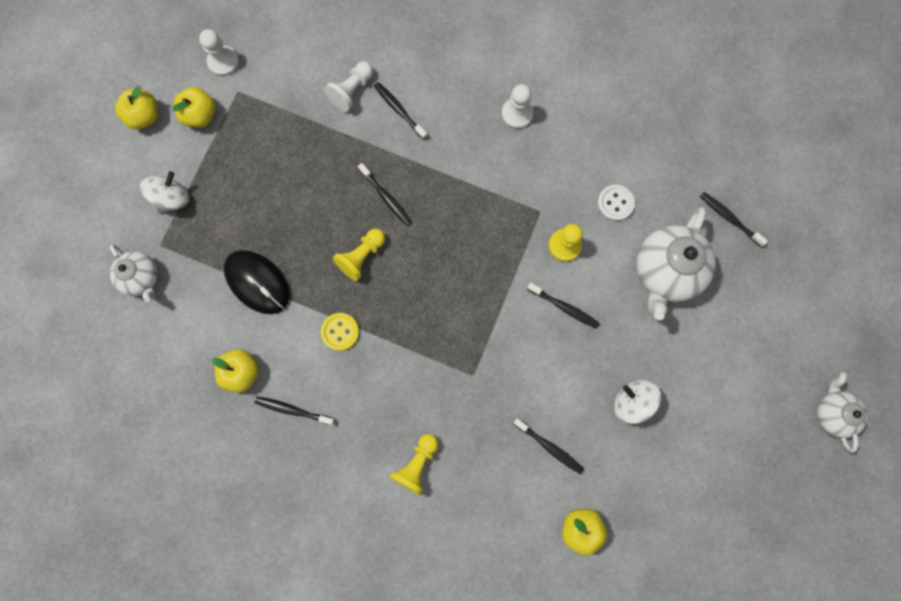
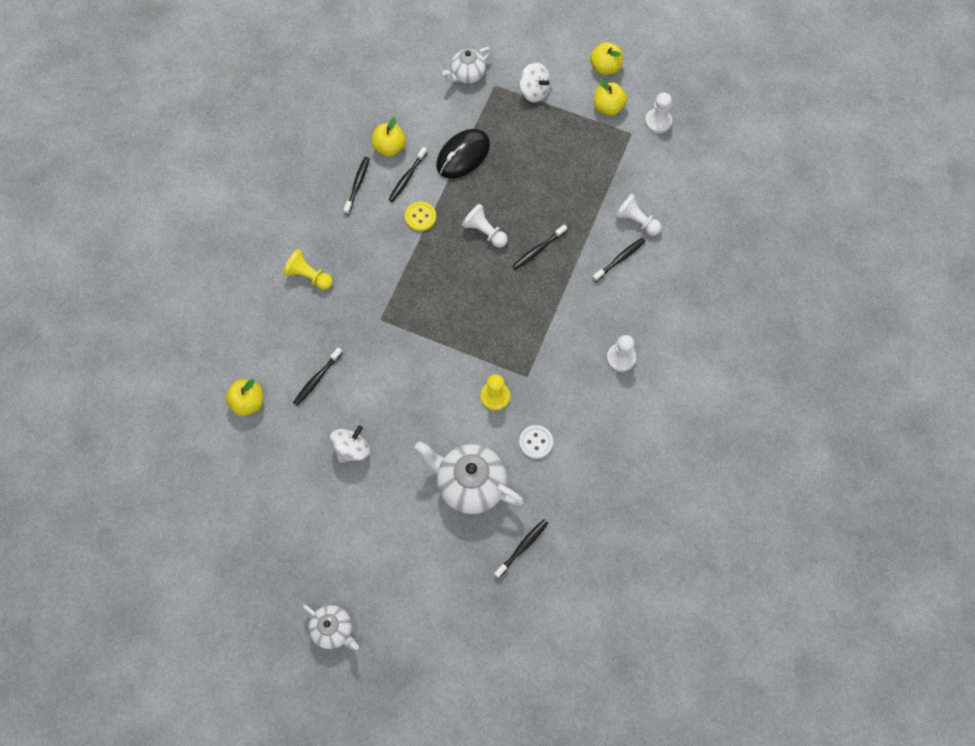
camera: 90 degrees right, 10 degrees down
yellow pawn [333,229,385,281] -> white pawn [462,204,508,248]
black toothbrush [527,283,600,329] -> black toothbrush moved to [388,147,428,202]
white teapot [817,372,868,453] -> white teapot turned 45 degrees clockwise [303,605,359,650]

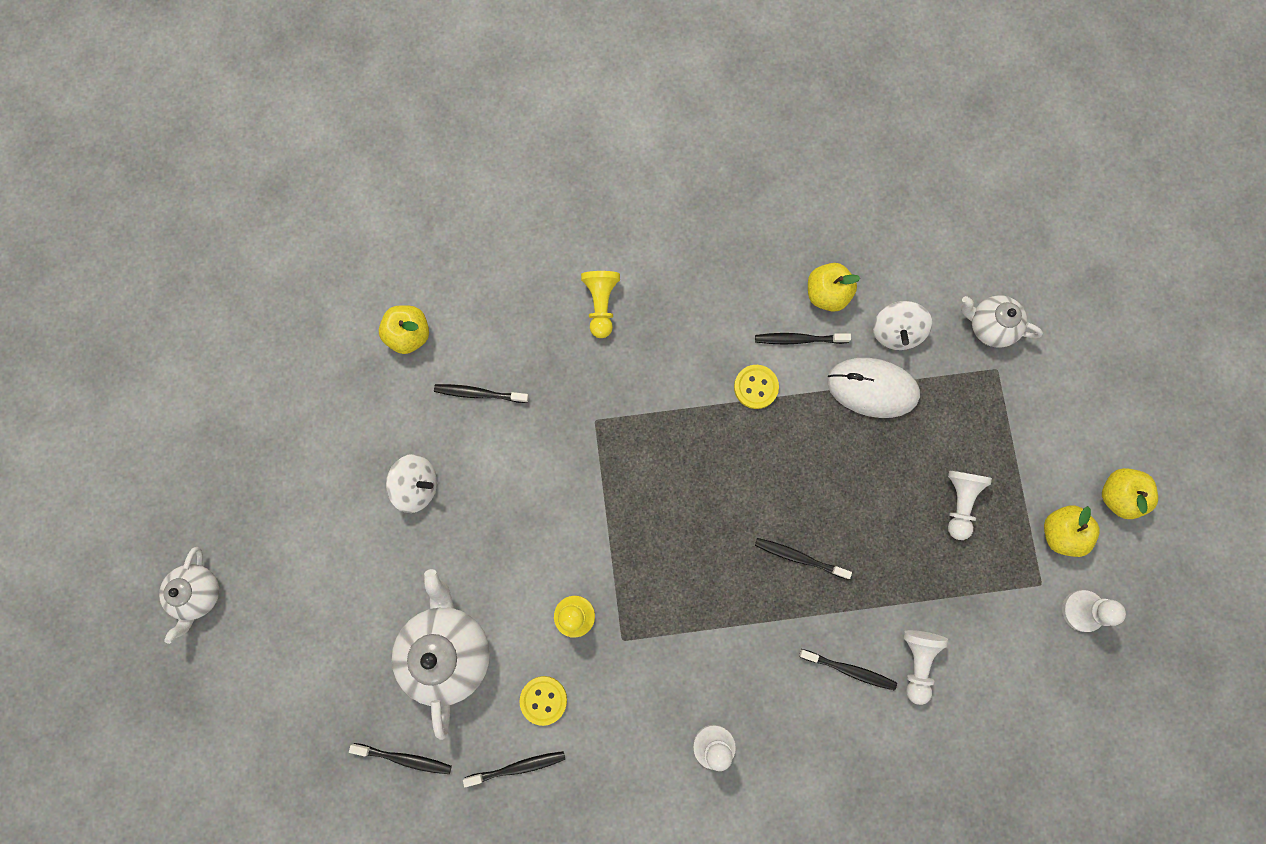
camera: 60 degrees right, 10 degrees up
black toothbrush [344,157,370,215] -> black toothbrush moved to [463,751,565,787]
black mouse [436,129,490,179] -> white mouse [827,358,920,418]
white pawn [462,204,508,248] -> white pawn moved to [948,470,992,540]
white spinning top [519,62,551,102] -> white spinning top moved to [873,301,932,350]
white button [519,425,553,459] -> yellow button [519,676,567,726]

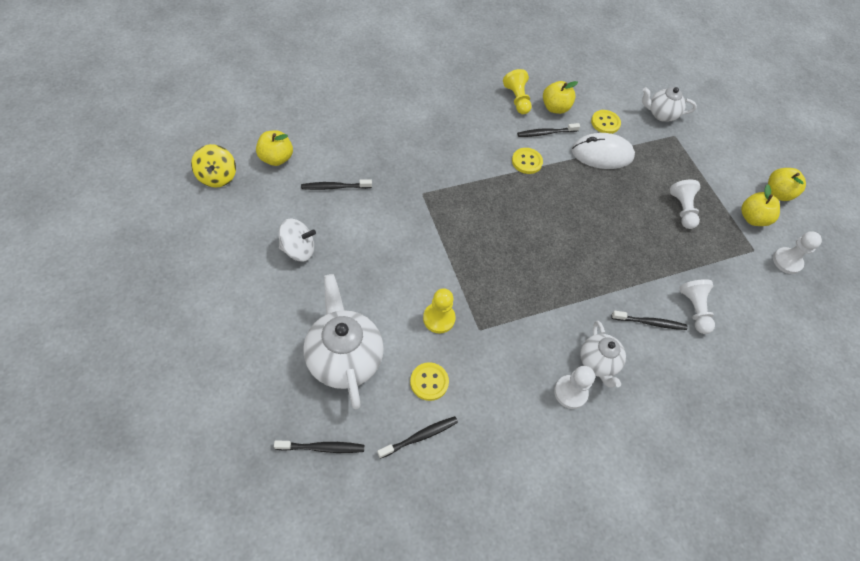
camera: 20 degrees left, 20 degrees down
white teapot [159,547,219,644] -> white teapot moved to [580,321,626,387]
yellow pawn [581,271,620,338] -> yellow pawn moved to [503,69,532,114]
black toothbrush [755,538,852,579] -> none
white spinning top [873,301,932,350] -> yellow button [591,110,621,134]
none -> yellow spinning top [191,144,236,188]

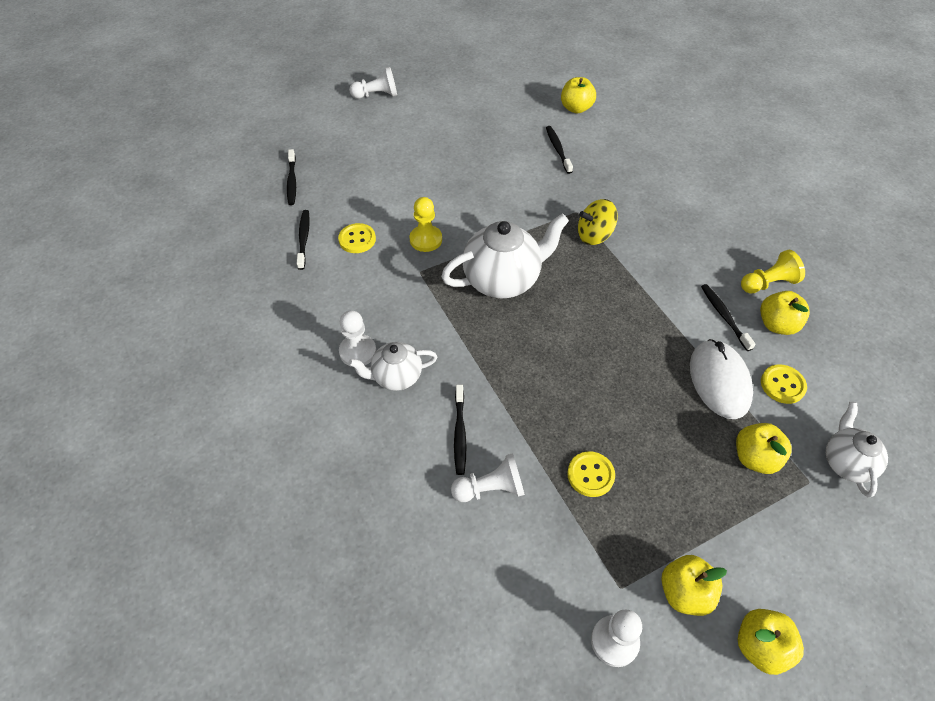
camera: 90 degrees right, 5 degrees down
yellow spinning top [191,144,236,188] -> yellow spinning top moved to [578,199,618,245]
white spinning top [279,218,316,262] -> none
white teapot [303,274,384,409] -> white teapot moved to [441,214,569,298]
black toothbrush [377,416,458,459] -> black toothbrush turned 150 degrees counterclockwise [297,210,310,270]
yellow button [512,148,543,174] -> yellow button moved to [567,451,615,497]
white pawn [670,180,700,229] -> white pawn moved to [349,67,397,99]
none -> yellow apple [736,423,792,474]

